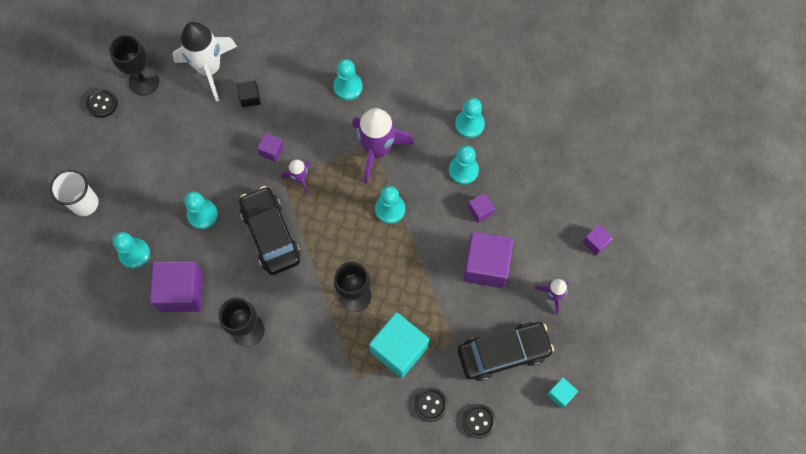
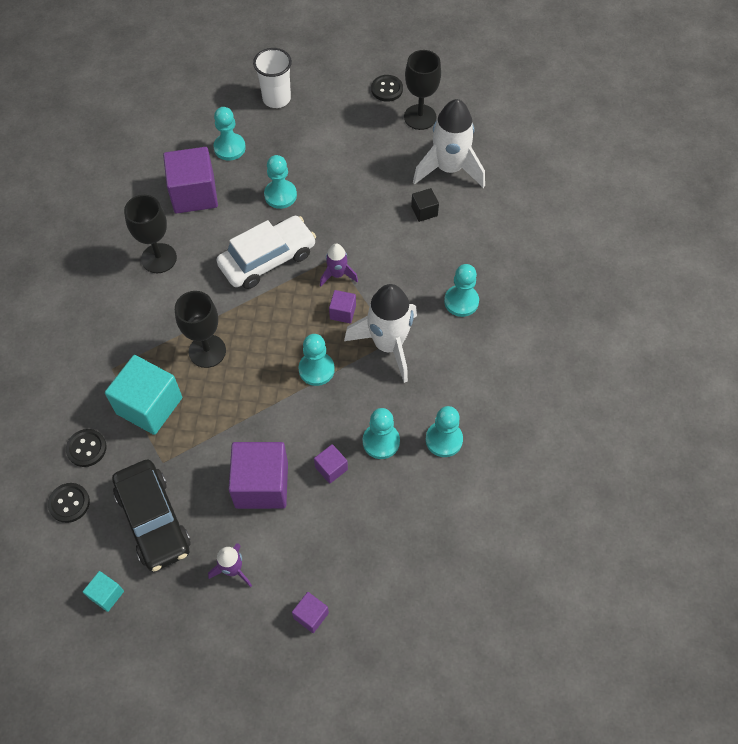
camera: 80 degrees right, 10 degrees down
black car [239,186,301,275] -> white car [216,216,316,289]
purple cube [257,133,284,162] -> purple cube moved to [329,290,356,323]
purple rocket [352,108,415,184] -> white rocket [344,284,417,383]

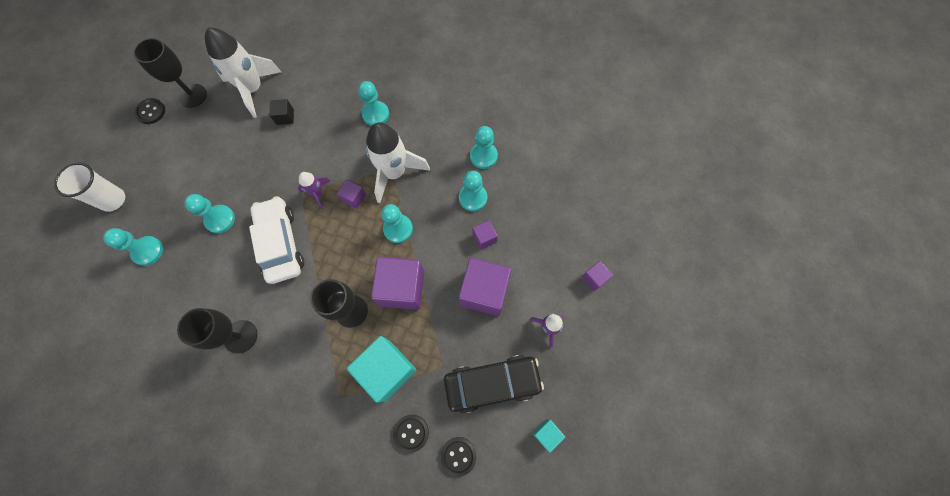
camera: 75 degrees left, 10 degrees up
purple cube [163,147,218,213] -> purple cube moved to [371,257,424,310]

